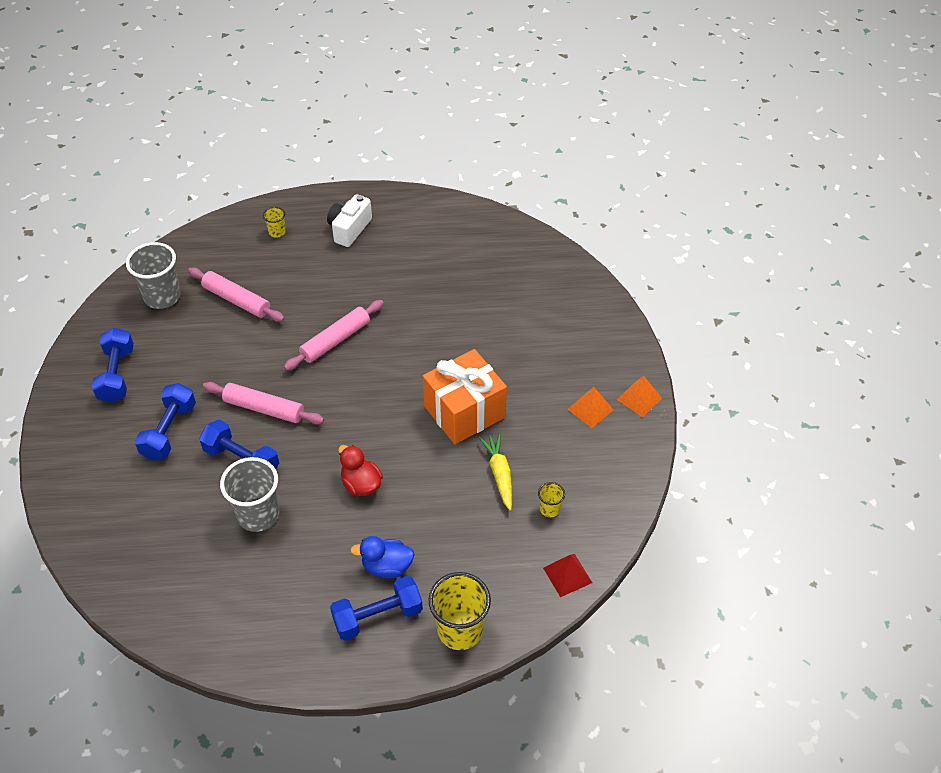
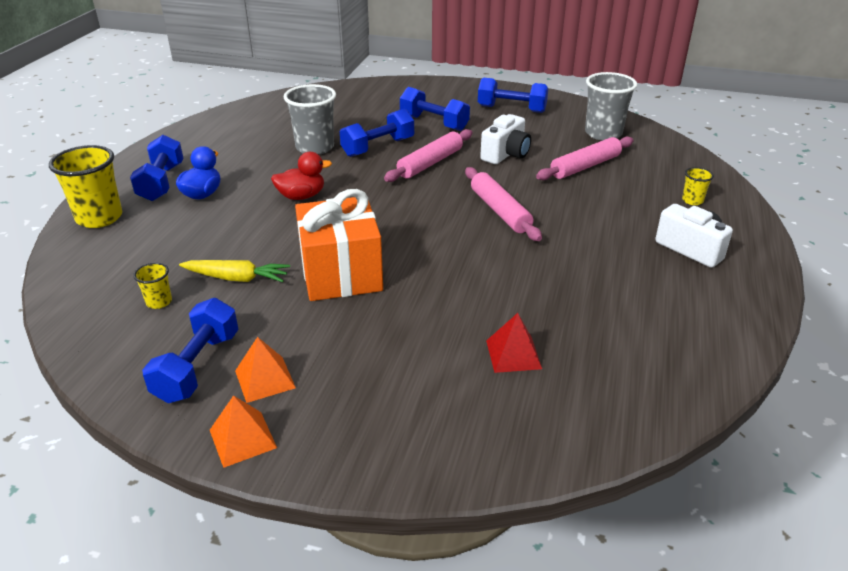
camera: 110 degrees right, 15 degrees down
red pyramid [543,554,592,597] -> red pyramid moved to [486,313,542,373]
none -> blue dumbbell [142,298,239,403]
none -> white camera [480,114,531,164]

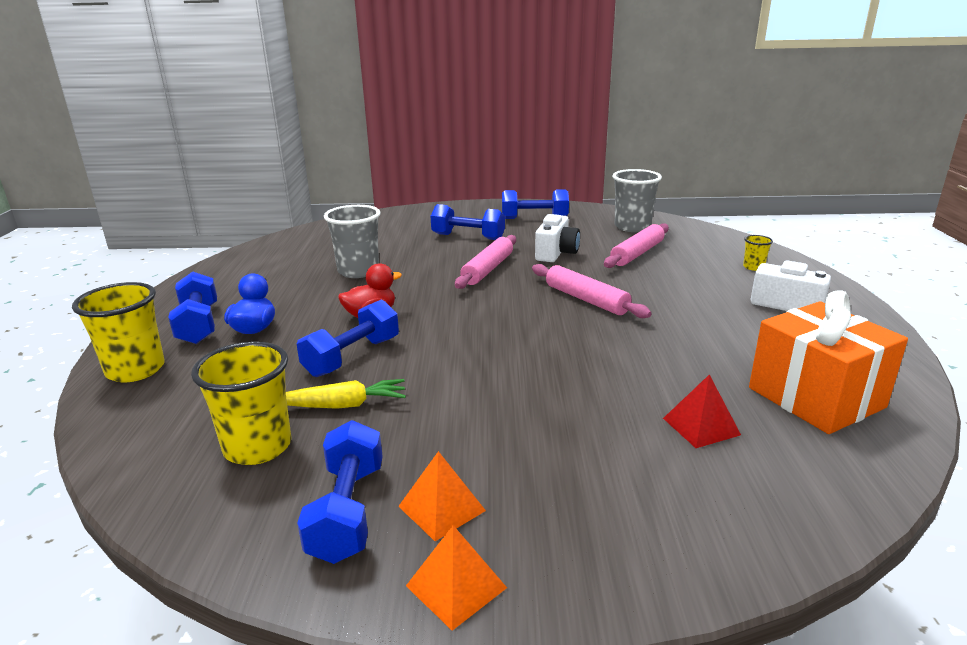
camera: 15 degrees left, 10 degrees down
yellow cup [133,263,172,309] -> yellow cup [191,341,292,465], size x2.07
orange gift [295,189,383,301] -> orange gift moved to [749,290,908,434]
blue dumbbell [340,108,414,157] -> blue dumbbell moved to [297,299,399,377]

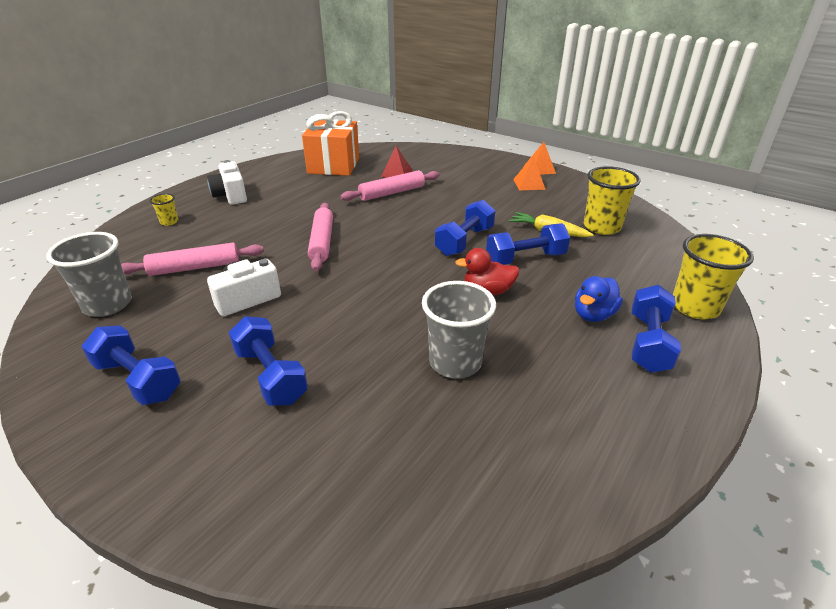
camera: 145 degrees left, 10 degrees up
blue dumbbell [297,420,383,564] -> blue dumbbell moved to [435,200,495,256]
pink rolling pin [455,235,516,289] -> pink rolling pin moved to [340,170,440,201]

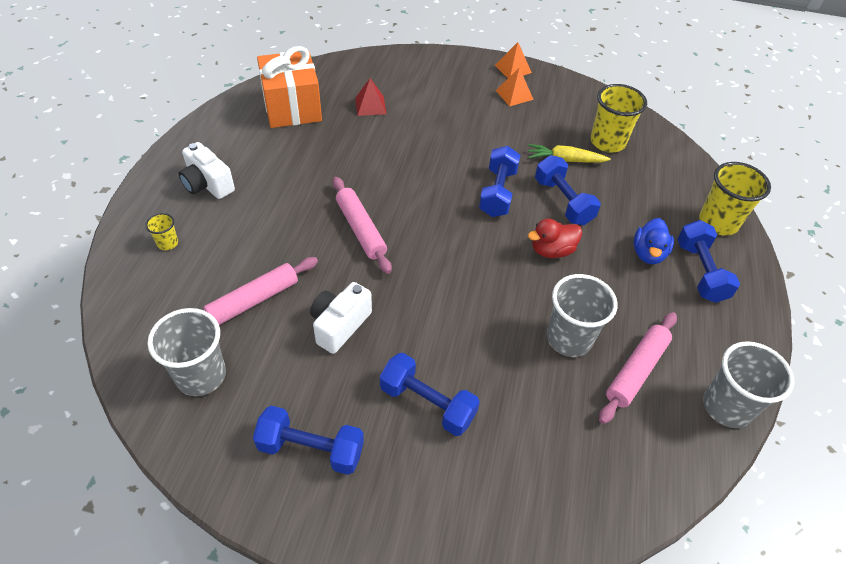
camera: 25 degrees left, 15 degrees up
pink rolling pin [340,170,440,201] -> pink rolling pin moved to [599,312,677,424]
blue dumbbell [486,223,570,265] -> blue dumbbell turned 75 degrees counterclockwise [535,155,601,225]
none -> grey cup [703,341,794,428]

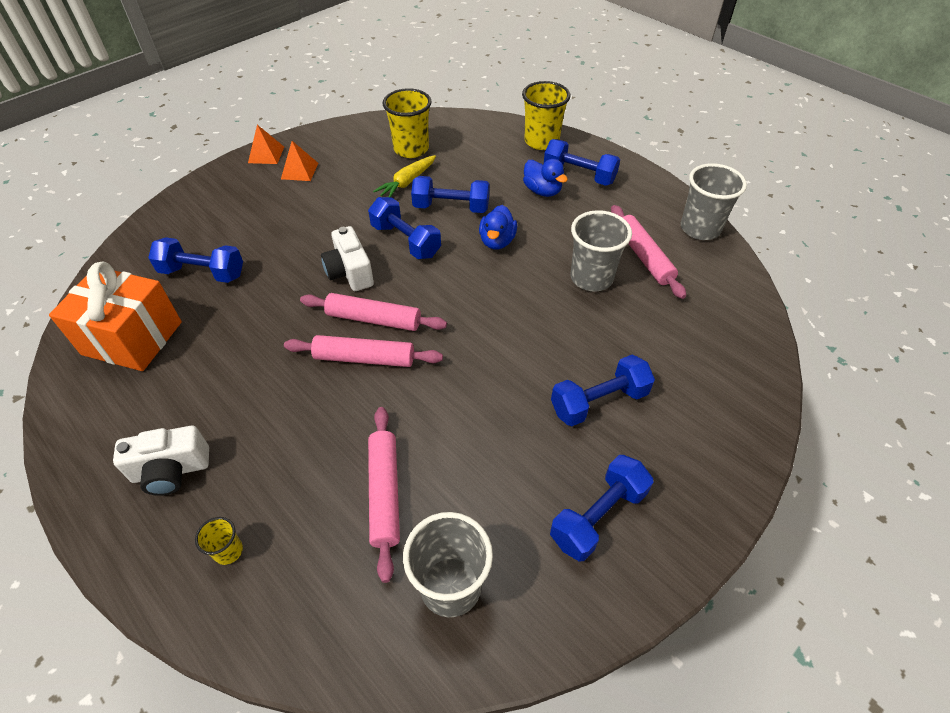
camera: 55 degrees left, 0 degrees up
white camera [310,282,372,354] -> white camera moved to [321,226,374,291]
red pyramid [355,78,387,116] -> blue dumbbell [148,237,243,283]
red duck [528,218,582,258] -> blue duck [479,205,517,250]
none -> pink rolling pin [300,293,447,331]

